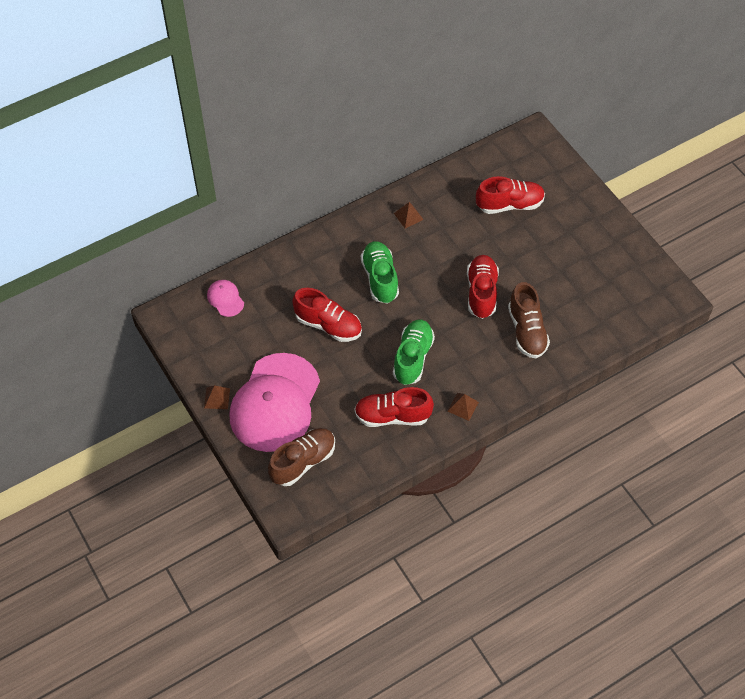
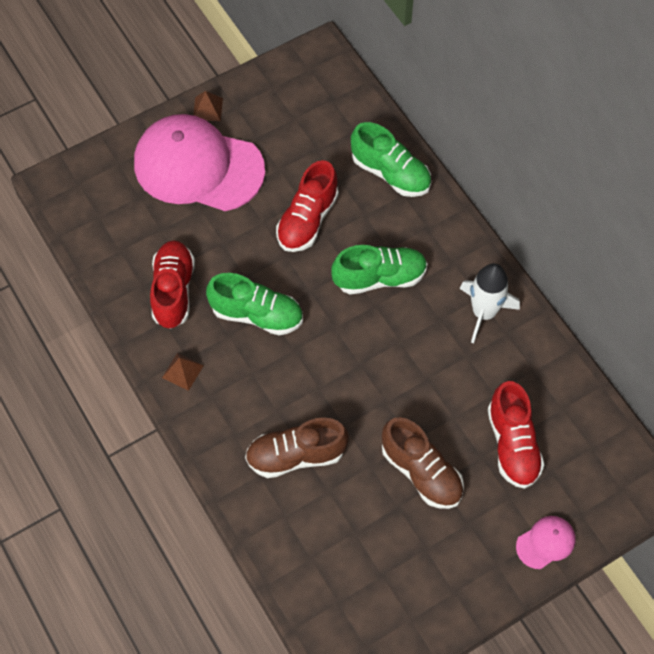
camera: 90 degrees right, 5 degrees up
pink cap [207,280,244,317] -> pink cap moved to [516,516,575,569]
brown shoe [268,428,335,486] -> brown shoe moved to [382,417,464,509]
brown pyramid [394,202,424,228] -> white rocket [460,263,520,344]
red shoe [467,255,499,319] -> none
none -> green shoe [351,122,431,197]

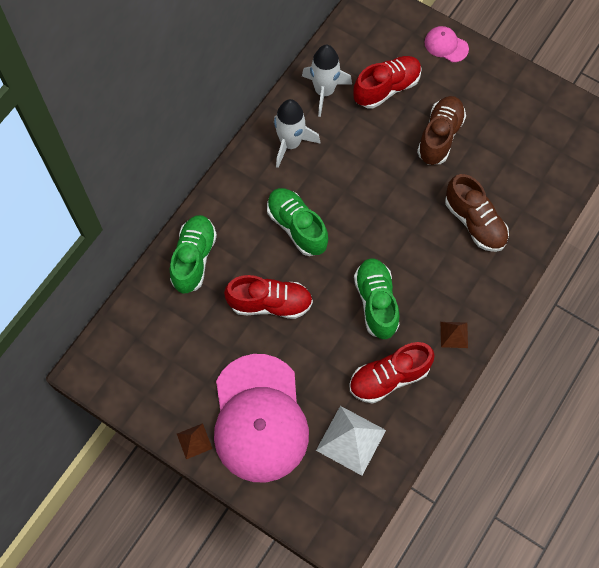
camera: 115 degrees left, 5 degrees up
none -> white rocket [302,45,352,117]
none -> white pyramid [316,406,386,476]

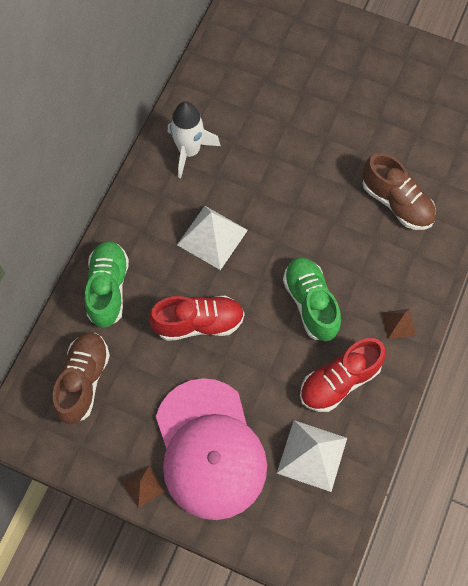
camera: 10 degrees left, 0 degrees up
green shoe [267,188,328,256] -> white pyramid [177,206,248,270]
white rocket [302,45,352,117] -> none
red shoe [354,56,422,109] -> none
brown shoe [417,96,466,165] -> brown shoe moved to [52,333,110,424]
pink cap [424,26,469,62] -> none

